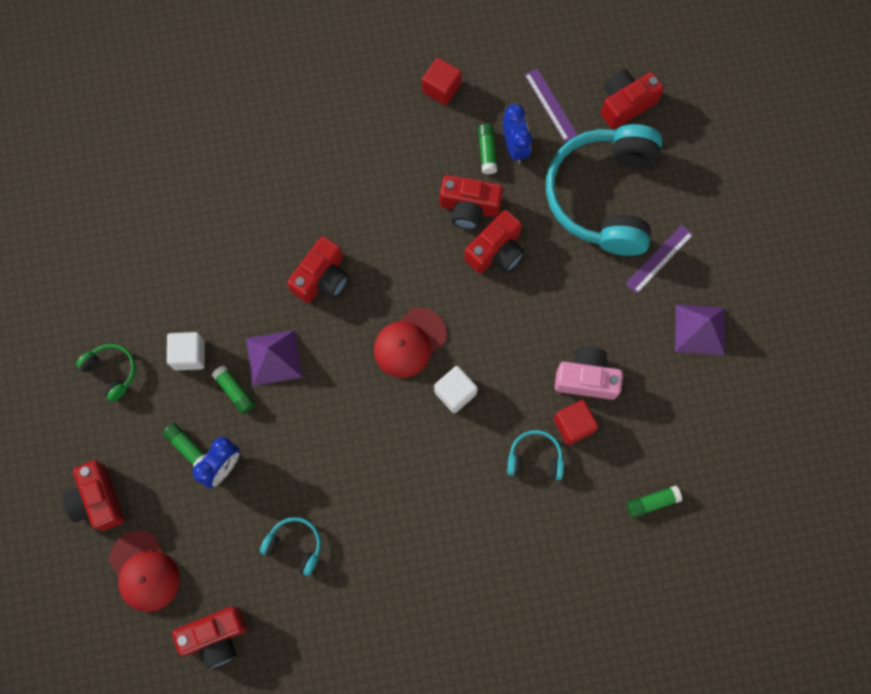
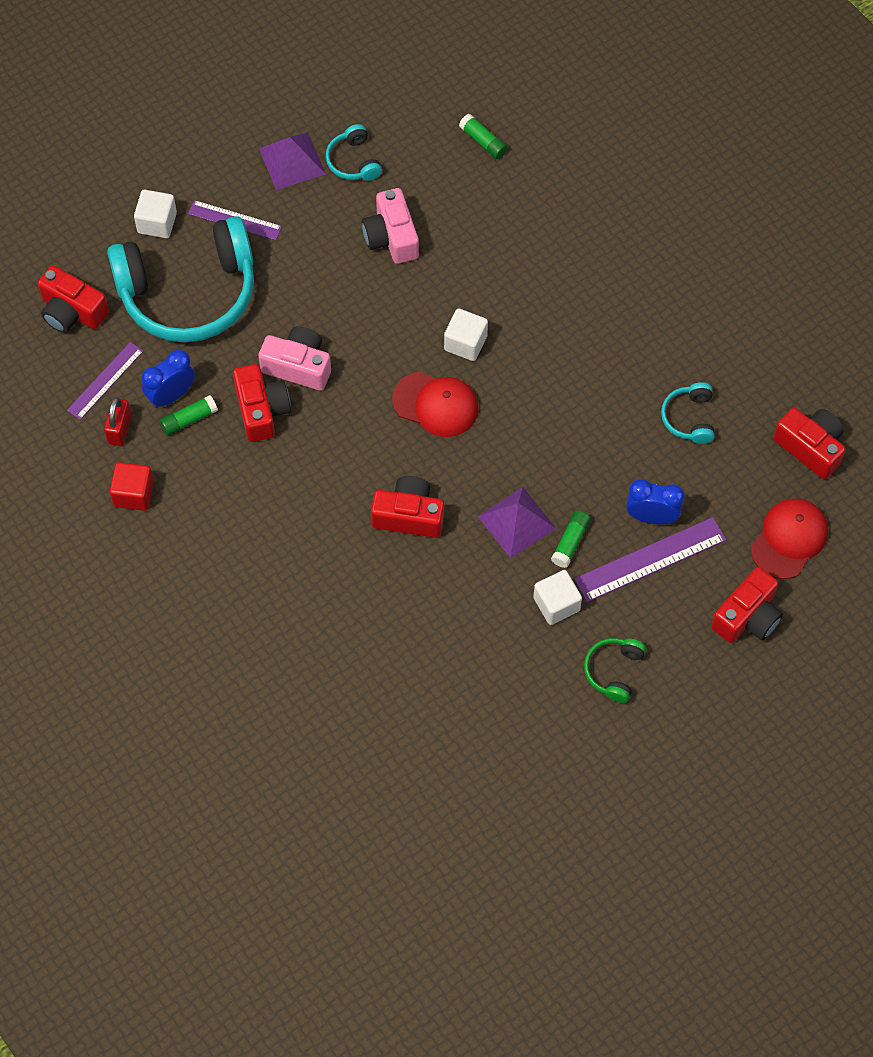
camera: 115 degrees left, 10 degrees down
green glue stick [163,423,206,467] -> purple ruler [574,517,726,602]
red camera [464,210,525,274] -> pink camera [258,326,331,391]
turquoise headphones [507,430,564,480] -> turquoise headphones moved to [325,124,382,181]
red cube [554,400,599,445] -> none
none -> red padlock [104,397,132,446]
none -> white cube [134,190,177,238]

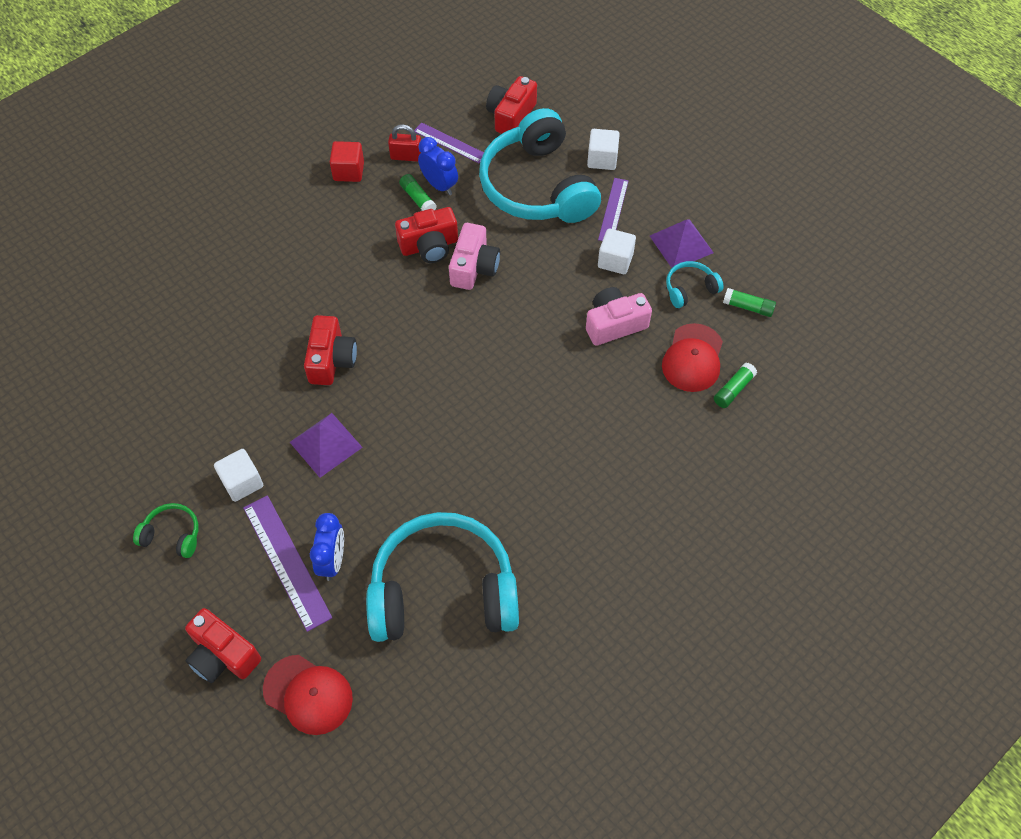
camera: 85 degrees right, 5 degrees down
red cap [392,372,478,437] -> red cap moved to [662,323,723,392]
white cube [444,308,488,361] -> white cube moved to [598,228,636,274]
green glue stick [551,510,591,568] -> green glue stick moved to [723,288,776,317]
turquoise headphones [661,382,715,444] -> turquoise headphones [366,512,519,642], size x2.40
red camera [773,408,846,479] -> none

